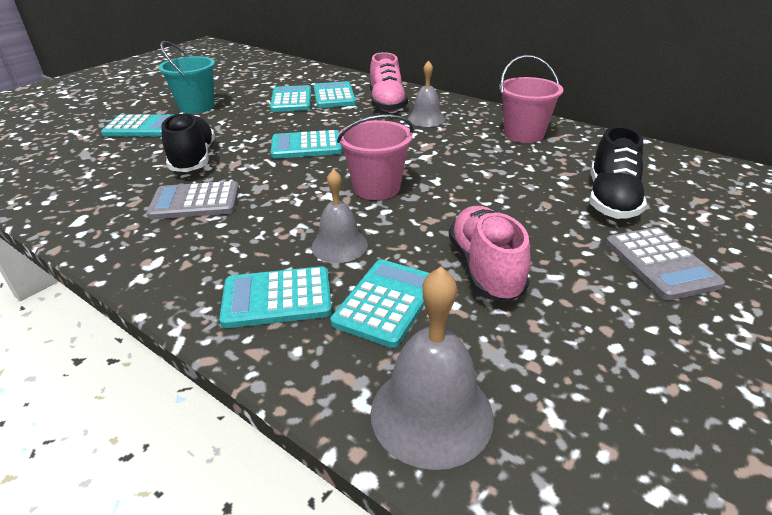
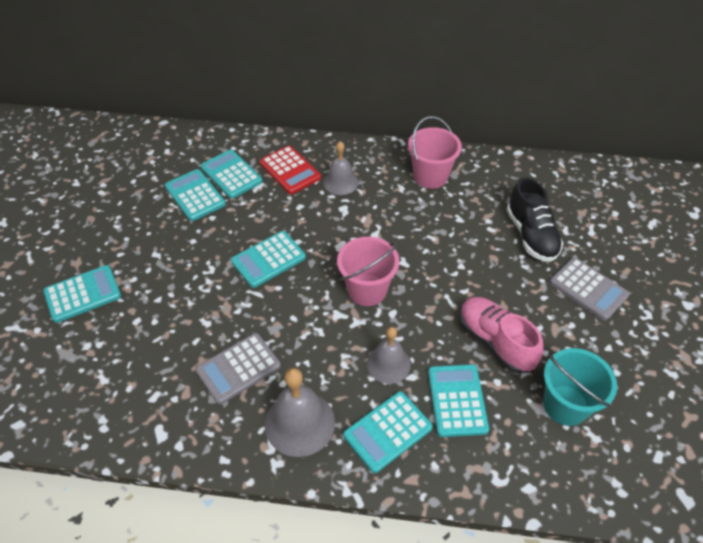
camera: 30 degrees left, 15 degrees up
turquoise bucket [158,41,215,114] -> turquoise bucket moved to [543,348,617,426]
black shoe [161,112,215,172] -> none
pink shoe [370,52,408,112] -> red calculator [260,146,321,194]
grey bell [371,267,494,470] -> grey bell moved to [265,368,335,457]

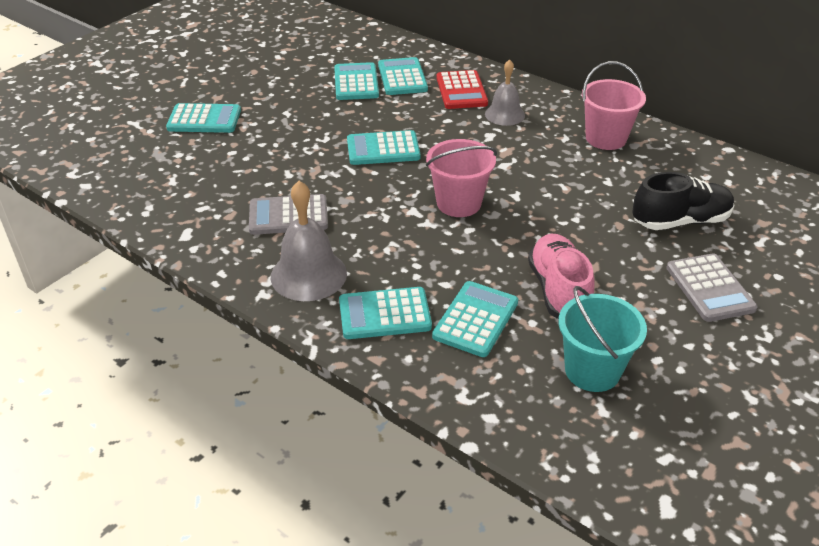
camera: 30 degrees right, 10 degrees down
grey bell [367,327,411,384] -> none
black shoe [507,178,563,262] -> black shoe turned 120 degrees counterclockwise [632,172,734,230]

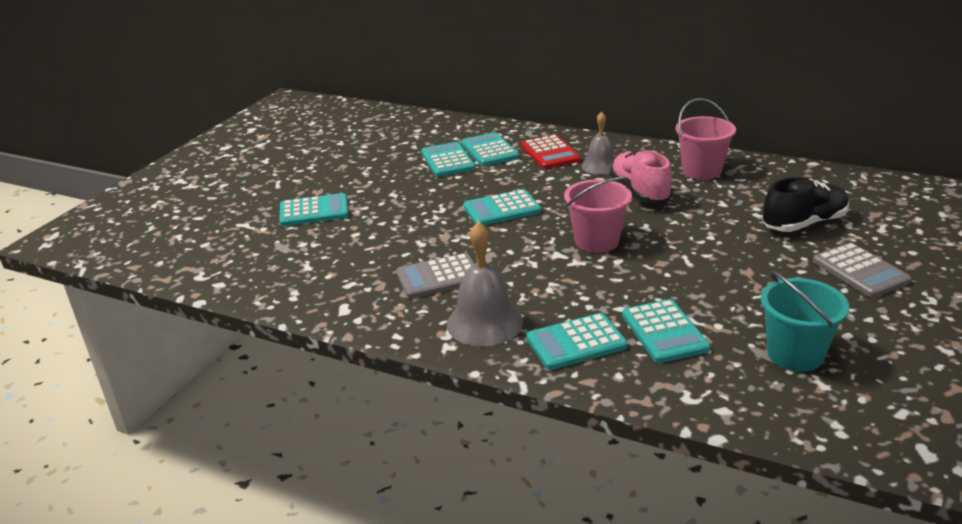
camera: 10 degrees left, 10 degrees down
turquoise calculator [432,281,518,357] -> turquoise calculator turned 150 degrees clockwise [622,299,710,363]
pink shoe [528,234,595,319] -> pink shoe moved to [610,150,672,203]

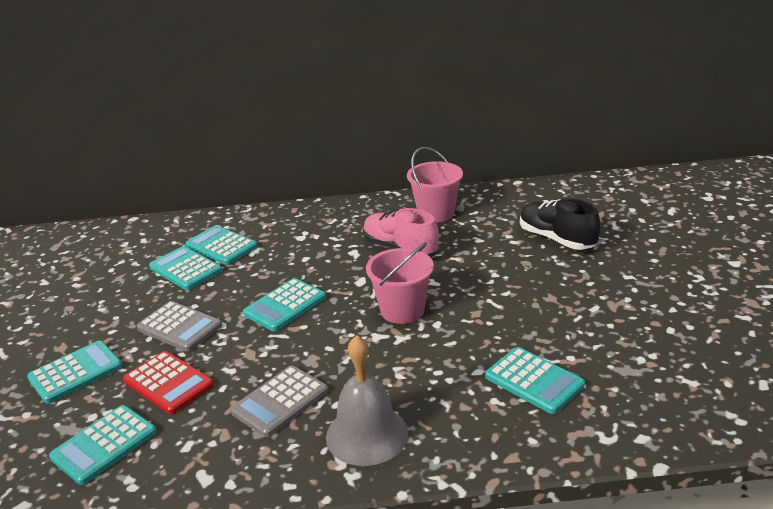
camera: 30 degrees left, 0 degrees up
red calculator [521,135,581,169] -> red calculator moved to [123,351,214,414]
turquoise calculator [526,313,628,370] -> turquoise calculator moved to [49,405,157,485]
grey bell [581,111,615,175] -> none
turquoise bucket [761,270,849,372] -> none
black shoe [762,177,849,232] -> black shoe turned 75 degrees counterclockwise [520,198,601,250]
grey calculator [813,242,911,298] -> grey calculator moved to [136,301,222,352]

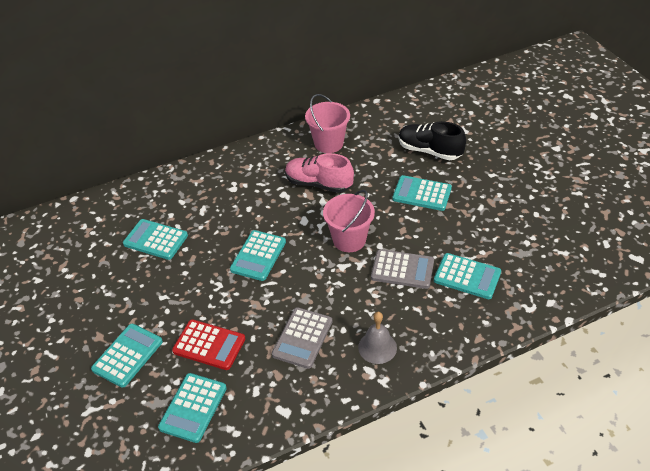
camera: 20 degrees left, 15 degrees up
grey calculator [136,301,222,352] -> grey calculator moved to [371,249,434,289]
turquoise calculator [186,225,258,265] -> turquoise calculator moved to [392,175,452,211]
grey bell [326,335,408,466] -> grey bell [358,312,397,364], size x0.66

